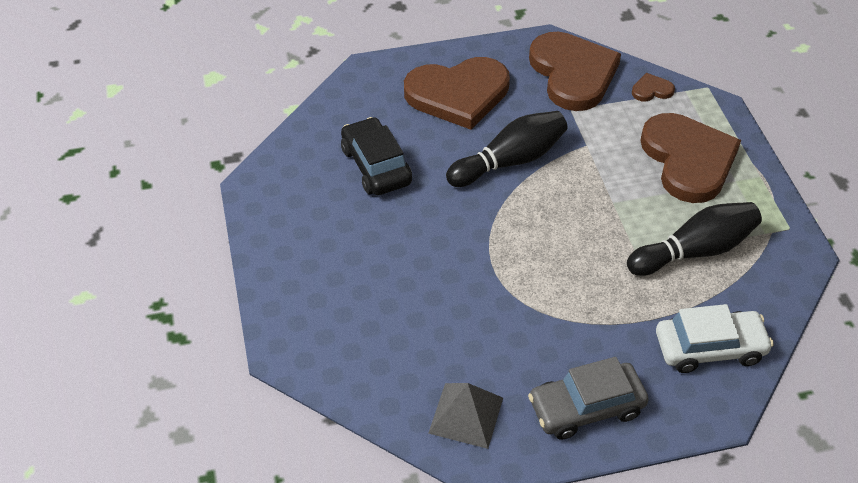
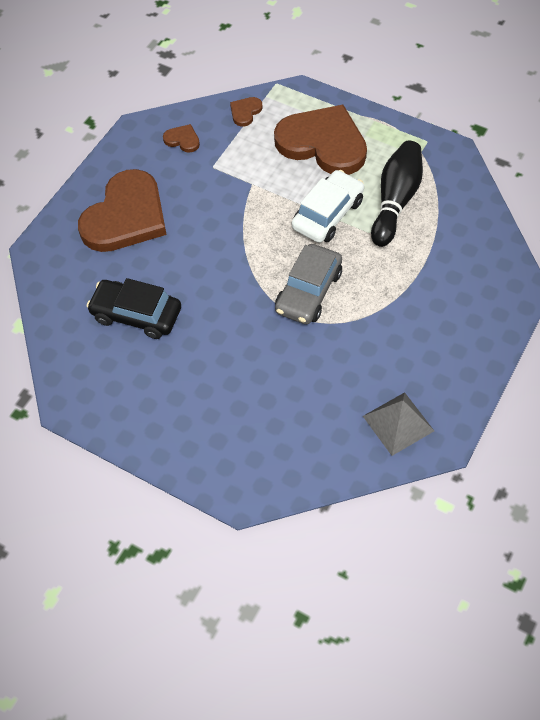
camera: 45 degrees left, 10 degrees up
black bowling pin [446,111,568,187] -> none
grey car [528,357,649,440] -> grey car moved to [275,244,342,324]
brown heart [529,32,621,111] -> brown heart [163,124,200,153], size x0.40
white car [656,304,773,373] -> white car moved to [292,170,364,243]

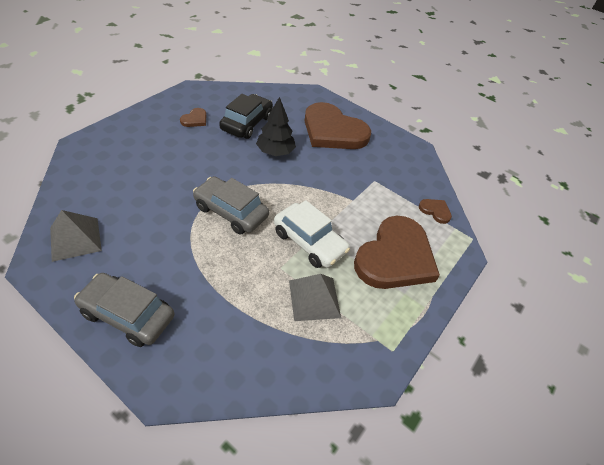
camera: 90 degrees right, 10 degrees down
brown heart [163,124,200,153] -> brown heart moved to [180,108,206,127]
black bowling pin [371,140,423,247] -> grey pyramid [289,274,341,321]
none -> grey car [74,273,174,347]
none -> black tree [256,97,296,156]

